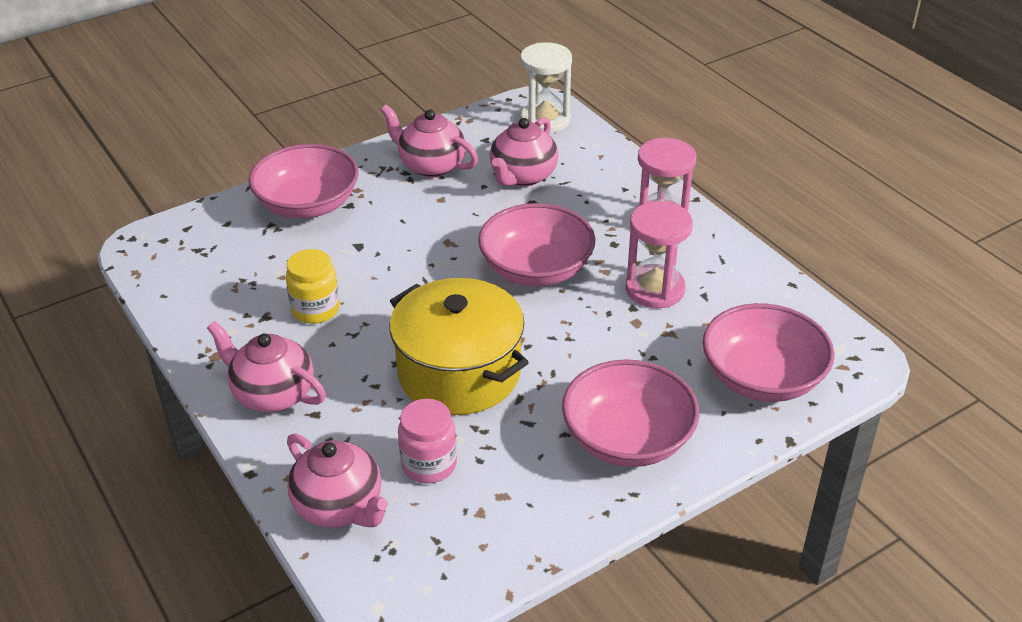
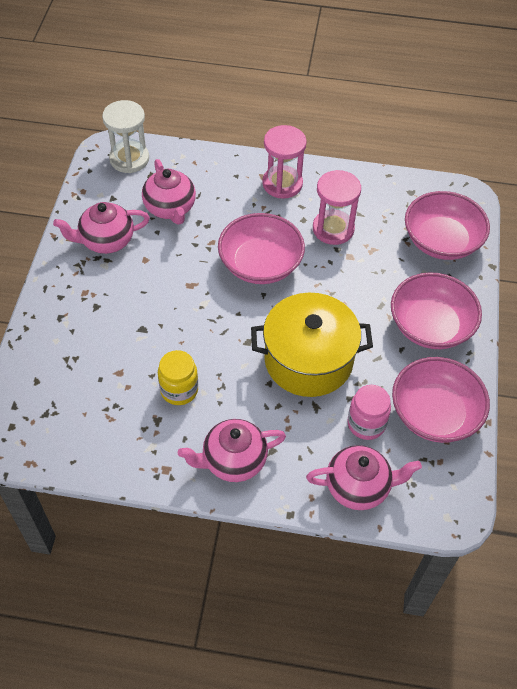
camera: 50 degrees left, 15 degrees up
pink bowl [249,144,359,219] -> pink bowl moved to [392,357,490,443]

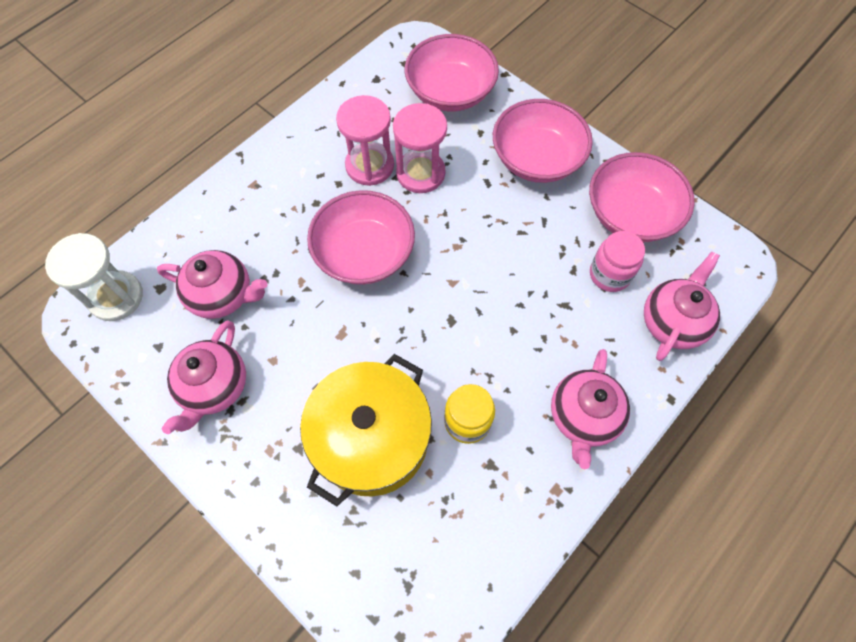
camera: 55 degrees left, 10 degrees up
yellow pot [251,293,373,397] -> yellow pot moved to [300,354,432,506]
pink hourglass [262,125,307,199] -> pink hourglass moved to [393,103,447,193]

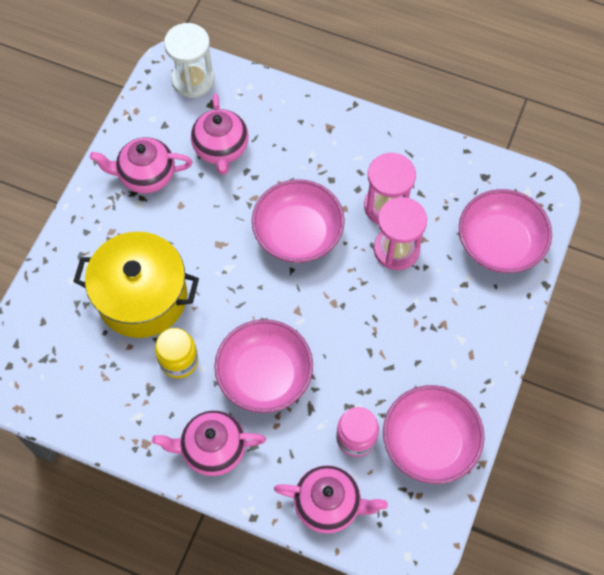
camera: 70 degrees right, 0 degrees up
pink bowl [493,99,593,183] -> pink bowl moved to [214,319,313,413]

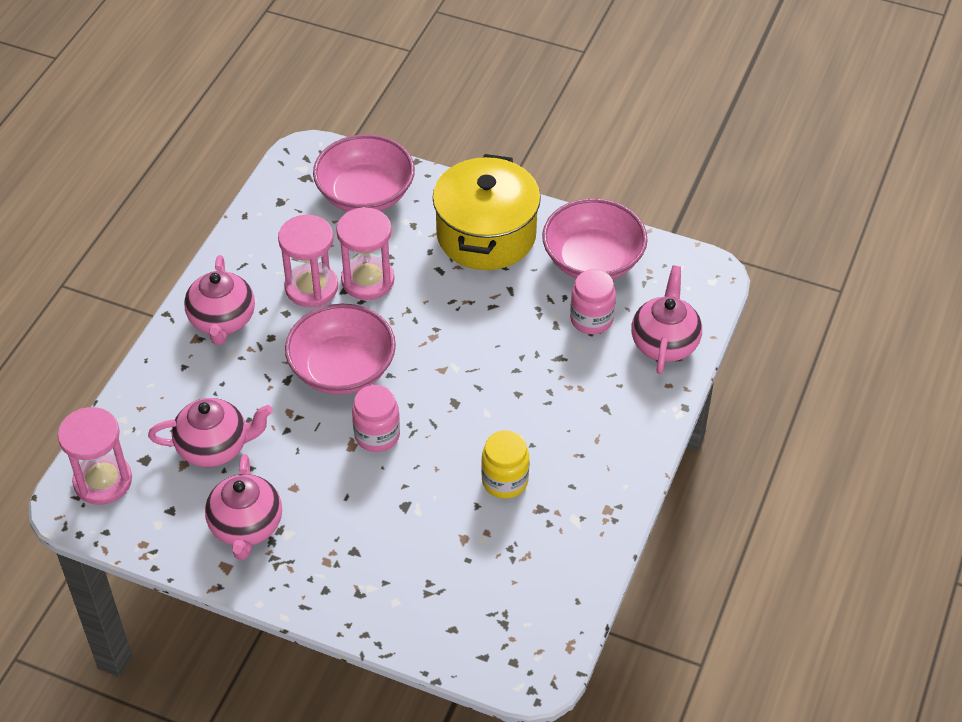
camera: 90 degrees left, 15 degrees down
yellow pot [73,232,199,338] -> yellow pot moved to [433,154,541,270]
pink teapot [152,410,266,476] -> pink teapot moved to [184,255,255,345]
white hourglass [164,23,214,98] -> pink hourglass [58,407,132,505]
pink bowl [214,319,313,413] -> none
none -> pink jar [352,385,400,452]

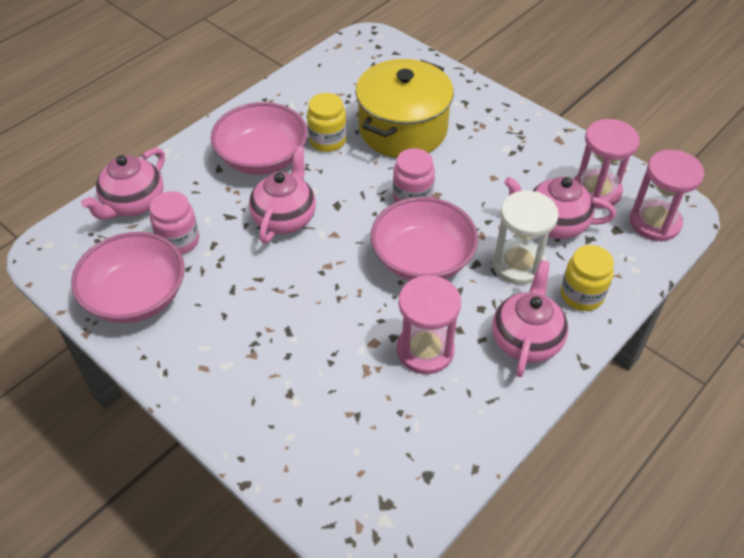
camera: 160 degrees left, 0 degrees up
pink teapot [205,454,282,560] -> pink teapot moved to [249,146,316,243]
pink bowl [313,134,415,212] -> pink bowl moved to [211,102,308,175]
pink hourglass [336,207,395,300] -> pink hourglass moved to [574,119,640,209]
yellow pot [433,154,541,270] -> yellow pot moved to [356,59,454,158]
none -> white hourglass [492,191,559,285]
none -> yellow jar [561,245,614,311]

